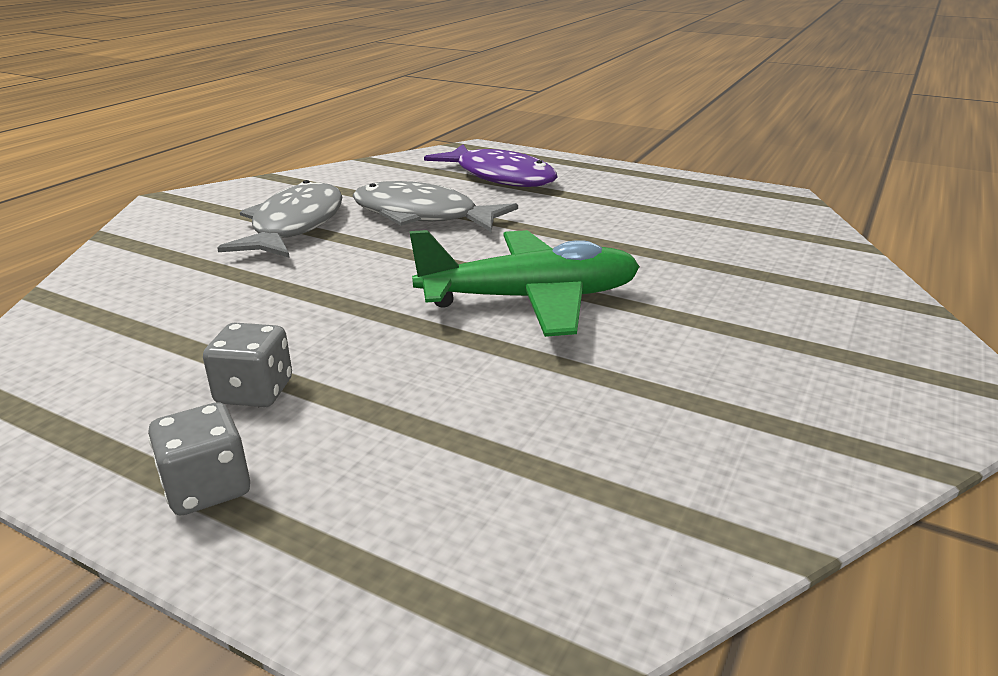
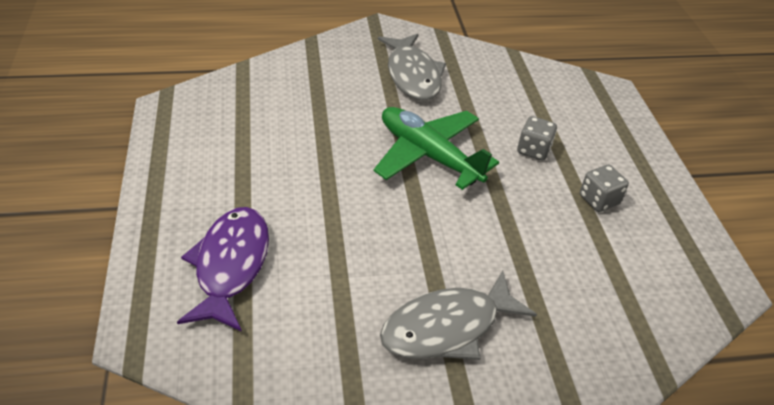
camera: 130 degrees left, 15 degrees up
grey dice [148,402,250,516] -> grey dice moved to [517,116,557,161]
grey fish [352,181,518,232] -> grey fish moved to [378,34,446,101]

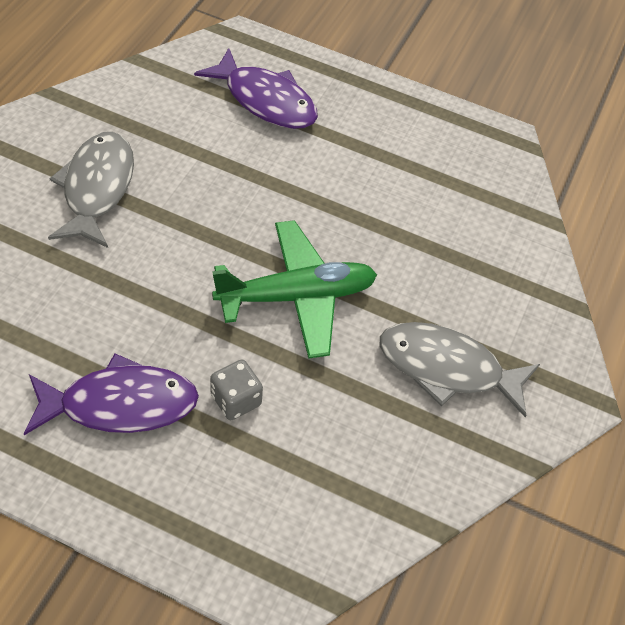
camera: 120 degrees right, 10 degrees up
grey dice [580,165,629,212] -> purple fish [24,354,199,435]

